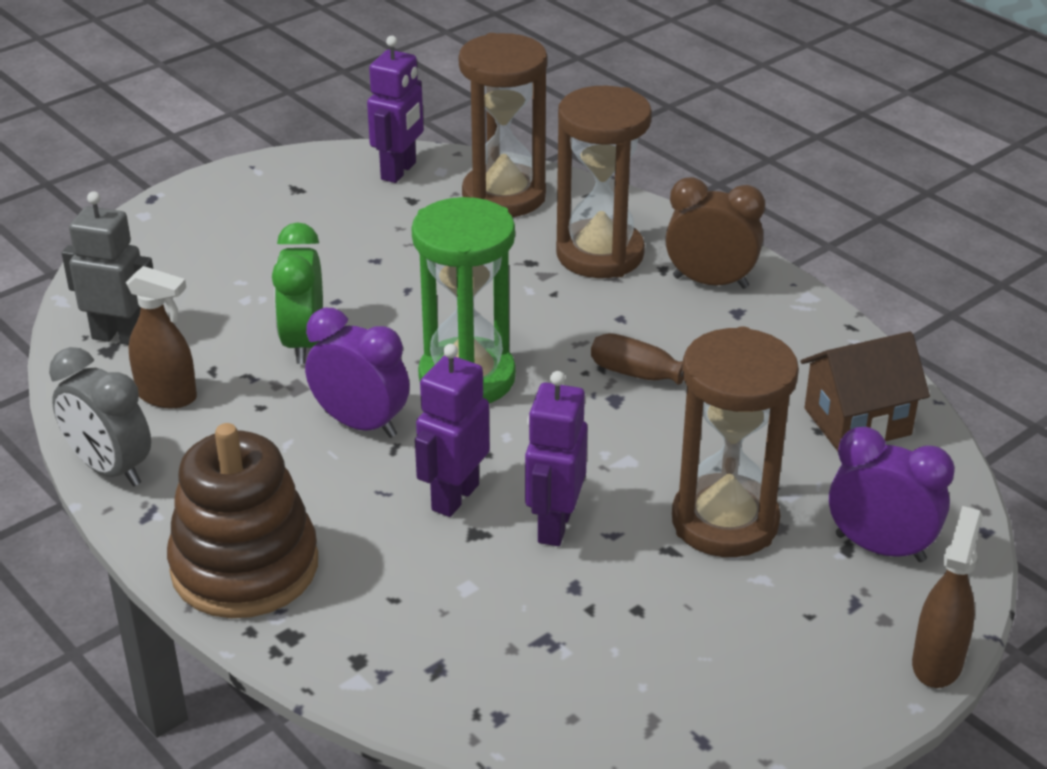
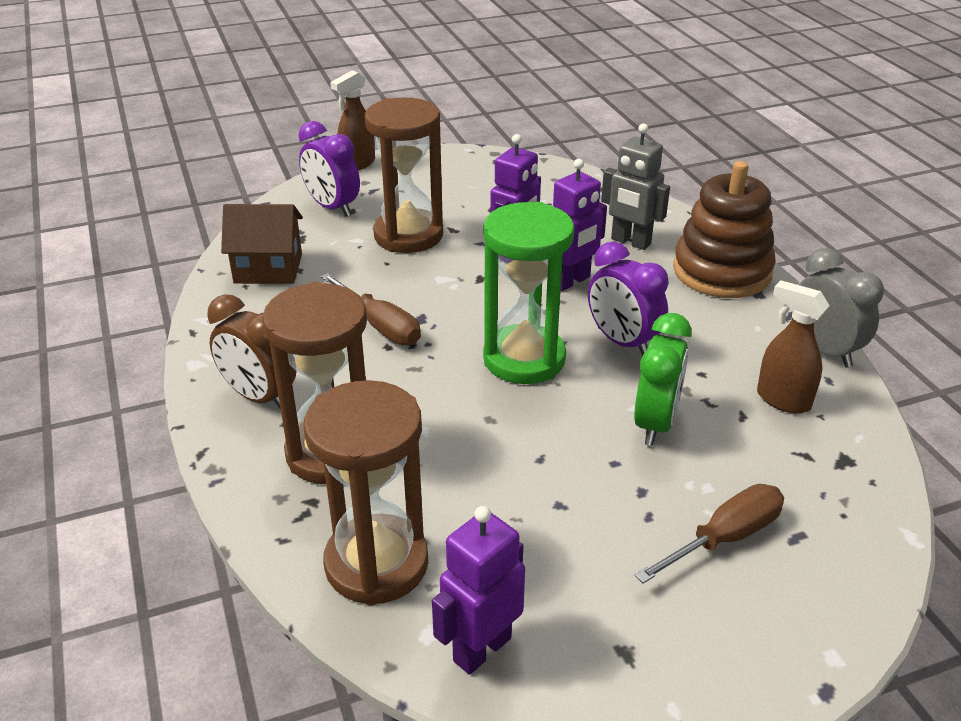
camera: 160 degrees left, 0 degrees up
grey robot [62,191,153,345] -> grey robot moved to [601,123,670,250]
none -> brown screwdriver [635,484,784,584]

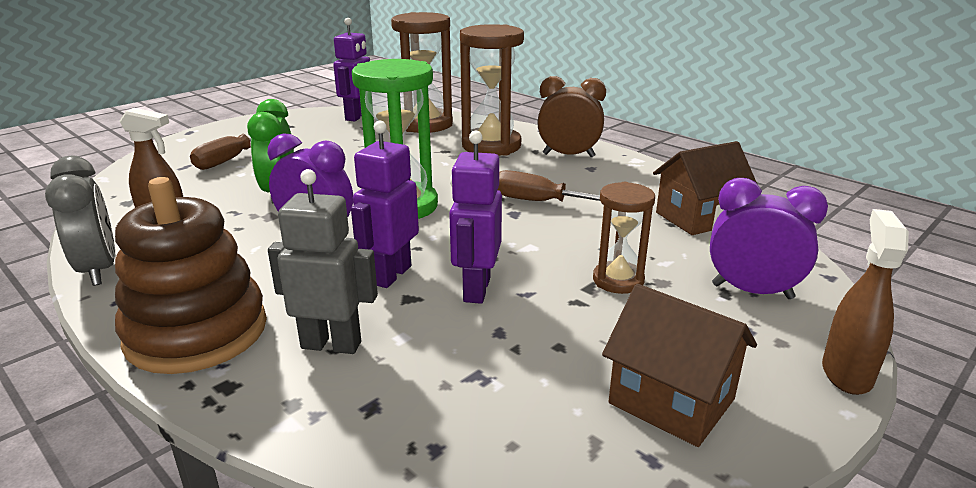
camera: 155 degrees right, 10 degrees down
brown hourglass [365,97,443,253] -> brown hourglass [593,182,655,294], size x0.57
grey clock [799,248,884,368] -> grey clock turned 150 degrees counterclockwise [45,156,115,286]
none -> brown house [602,284,757,447]

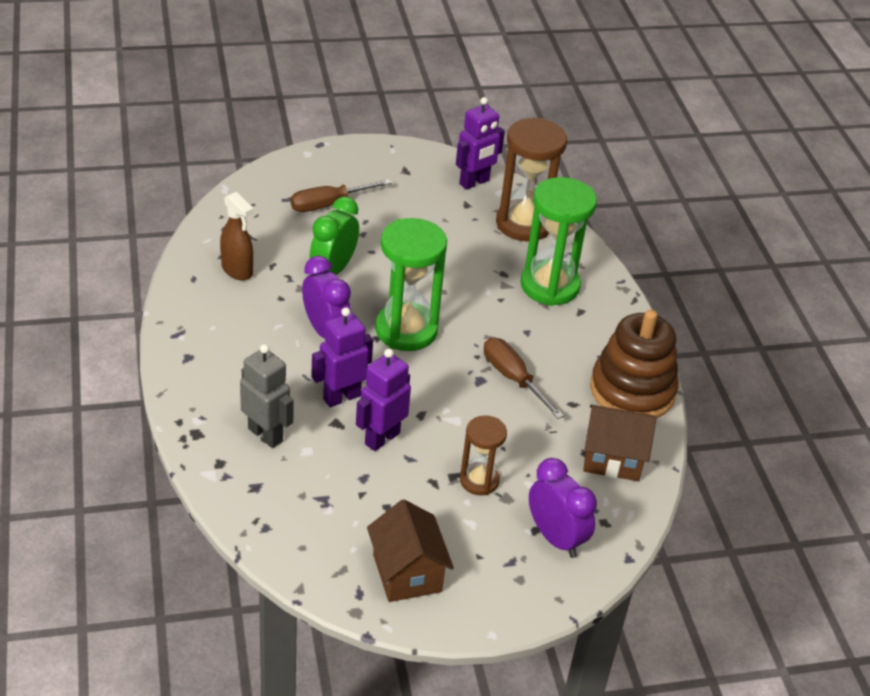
camera: 30 degrees right, 15 degrees up
grey clock [45,156,115,286] -> none
brown stacking toy [115,177,267,374] -> brown stacking toy moved to [590,310,679,418]
brown hourglass [460,24,524,156] -> green hourglass [520,177,597,306]
brown clock [537,76,606,157] -> none
brown spray bottle [822,209,909,395] -> none

